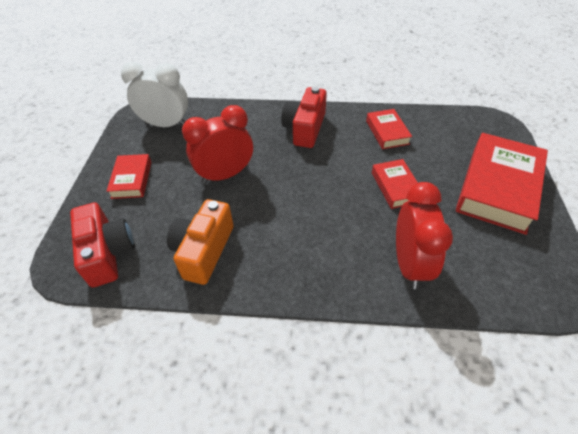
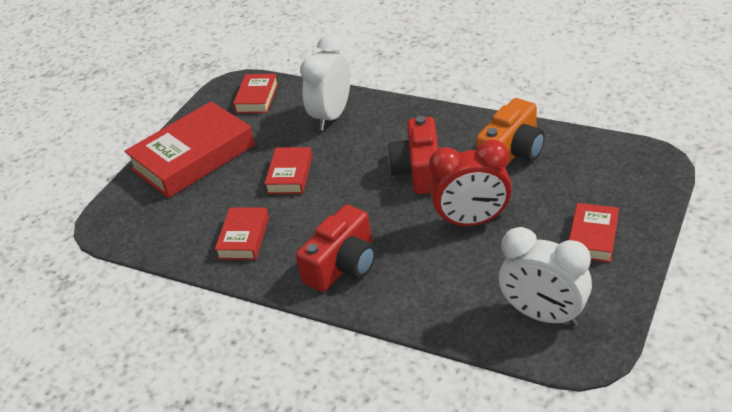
camera: 155 degrees left, 10 degrees down
red camera [70,202,135,288] -> red camera moved to [388,116,438,194]
red clock [396,182,453,289] -> white clock [300,35,350,130]
none -> red book [233,74,278,113]

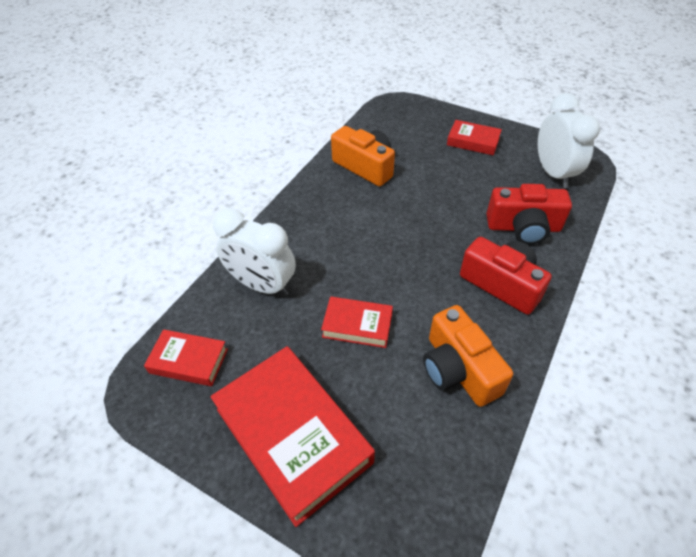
camera: 90 degrees left, 10 degrees up
red book [215,207,269,260] -> orange camera [423,305,513,407]
red camera [388,116,438,194] -> red camera moved to [486,184,572,245]
red clock [429,140,512,227] -> none
white clock [499,227,592,326] -> white clock turned 45 degrees counterclockwise [538,93,600,188]

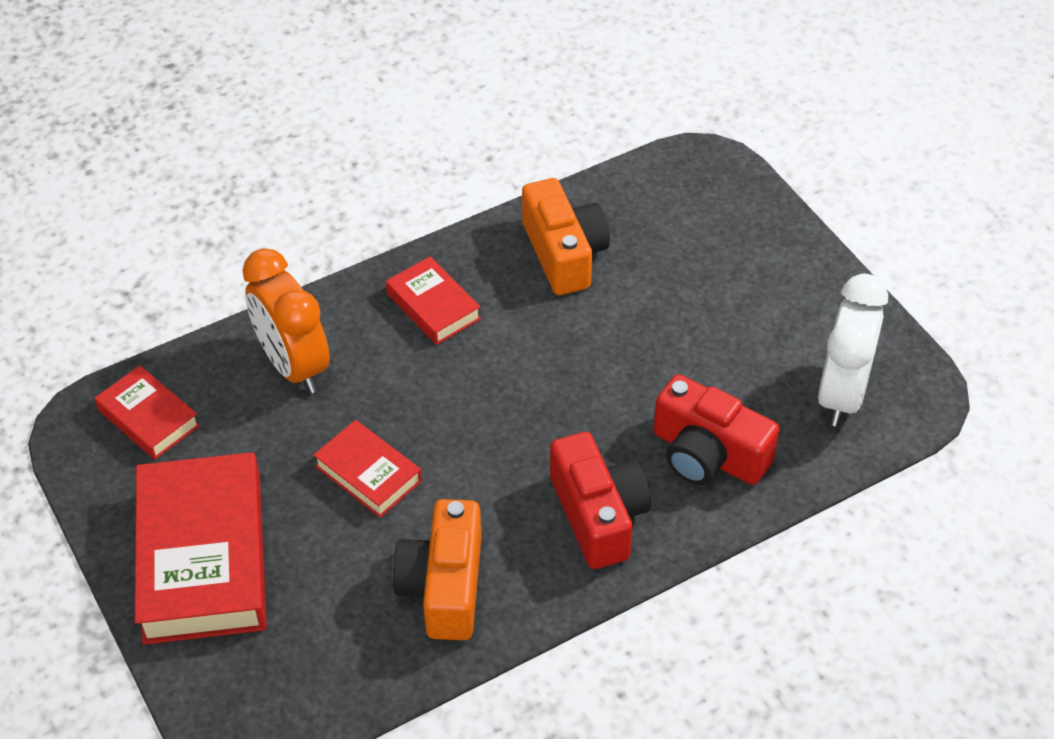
camera: 30 degrees right, 0 degrees up
white clock [213,208,296,296] -> orange clock [242,248,330,393]
red book [447,120,502,155] -> red book moved to [386,256,481,345]

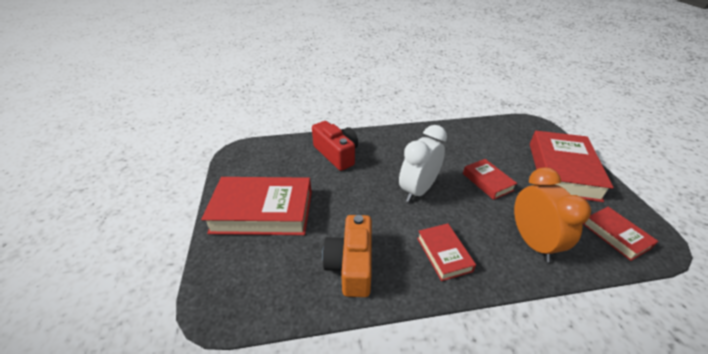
camera: 160 degrees left, 10 degrees down
orange camera [392,499,481,640] -> none
red camera [550,432,651,569] -> none
white clock [818,274,888,426] -> white clock moved to [399,125,447,202]
none -> red book [201,177,312,235]

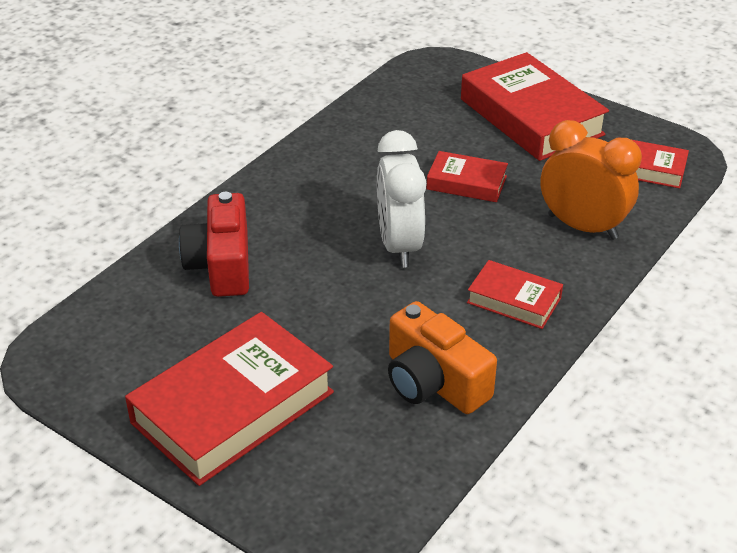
camera: 45 degrees left, 0 degrees up
red camera [312,121,358,171] -> red camera turned 105 degrees counterclockwise [179,192,249,297]

